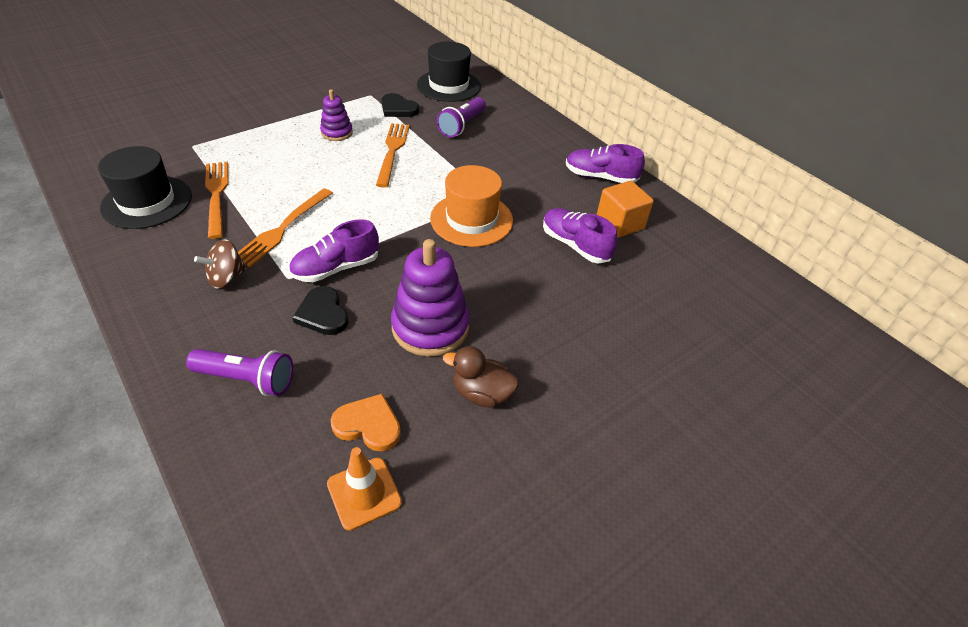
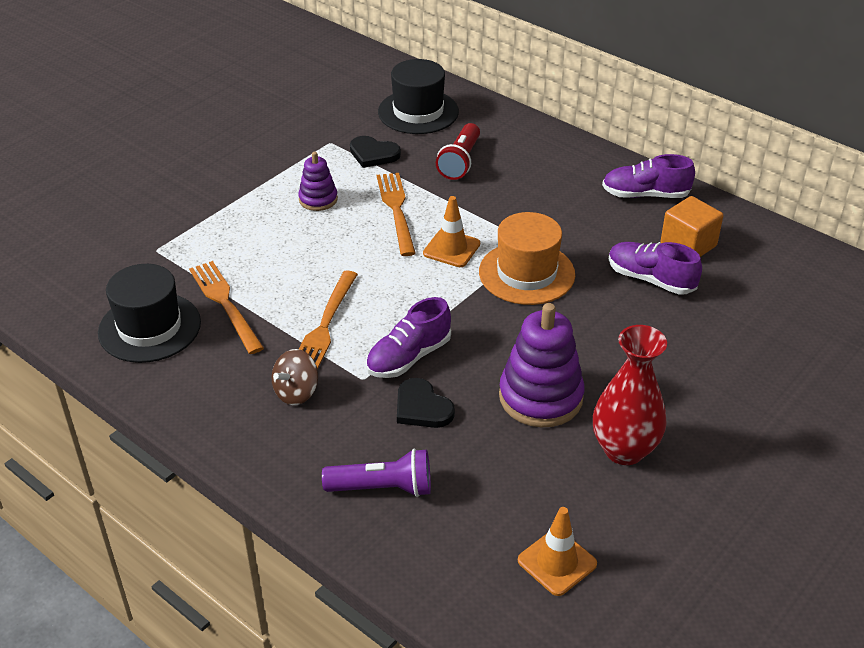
camera: 10 degrees left, 5 degrees down
orange heart [331,393,401,452] -> none
purple flashlight [436,97,486,138] -> red flashlight [436,123,480,180]
brown duck [443,346,519,407] -> red vase [593,325,667,465]
none -> orange traffic cone [423,196,480,267]

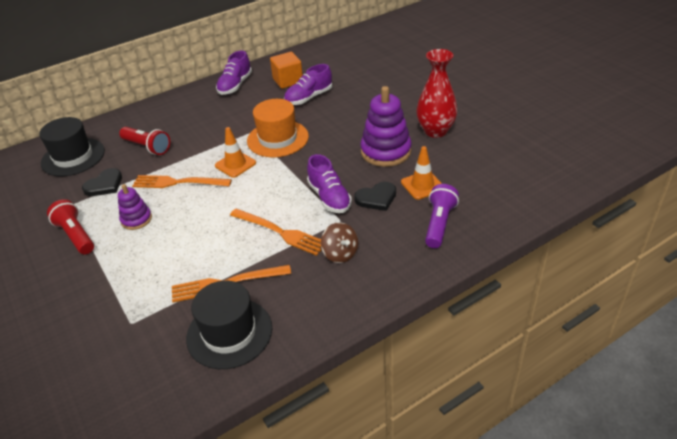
camera: 70 degrees left, 0 degrees up
orange traffic cone [518,507,597,596] -> orange traffic cone moved to [401,146,442,200]
none -> red flashlight [47,199,94,255]

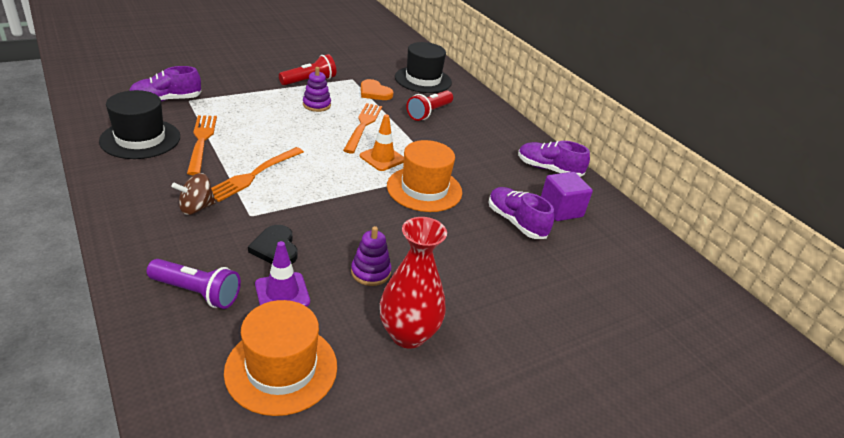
camera: 85 degrees right, 5 degrees down
black heart [82,168,122,196] -> orange heart [361,79,393,100]
orange cube [270,52,303,89] -> purple cube [541,172,593,221]
purple shoe [307,154,352,213] -> purple shoe moved to [129,66,202,102]
purple stacking toy [360,86,412,167] -> purple stacking toy [351,226,391,286], size x0.56
orange traffic cone [401,146,442,200] -> purple traffic cone [255,241,310,307]
none -> orange hat [224,300,337,416]

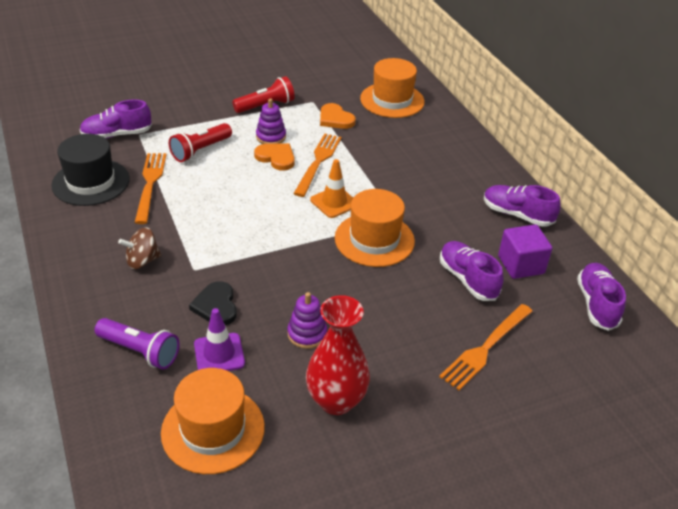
camera: 10 degrees right, 5 degrees up
orange fork [211,147,304,202] -> orange fork moved to [439,304,533,391]
black hat [395,42,452,93] -> orange hat [360,58,425,118]
red flashlight [406,90,453,121] -> red flashlight moved to [169,123,232,162]
none -> orange heart [254,143,295,171]
none -> purple shoe [577,263,626,331]

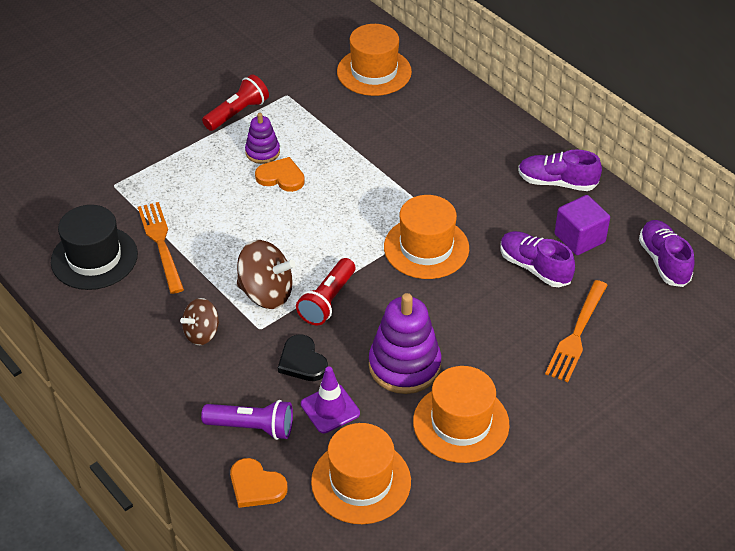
camera: 15 degrees left, 5 degrees up
purple shoe [79,100,152,139] -> none
red flashlight [169,123,232,162] -> red flashlight moved to [296,258,355,326]
purple stacking toy [287,292,327,349] -> purple stacking toy [369,293,441,394], size x1.79
orange fork [293,134,342,197] -> none
red vase [306,295,370,415] -> orange hat [413,366,510,463]
orange traffic cone [310,159,353,218] -> none
orange heart [320,103,356,129] -> orange heart moved to [230,458,288,508]
none -> brown spinning top [237,240,295,309]

